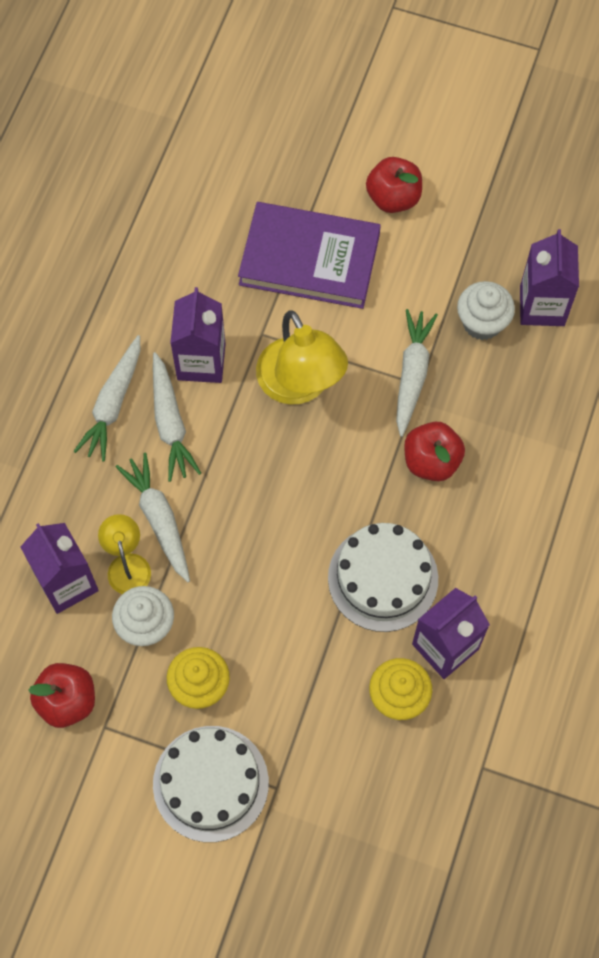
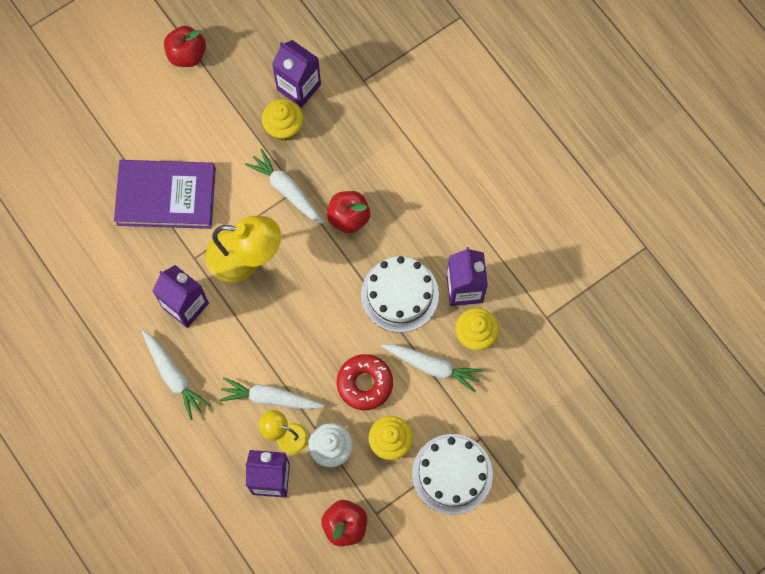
camera: 55 degrees left, 5 degrees up
white carrot [153,352,201,482] -> white carrot moved to [381,344,483,393]
purple book [238,202,381,309] -> purple book turned 45 degrees clockwise [114,160,216,229]
red apple [366,157,422,213] -> red apple moved to [164,26,206,67]
white cupcake [457,281,515,340] -> yellow cupcake [262,99,303,141]
none -> red donut [337,354,393,410]

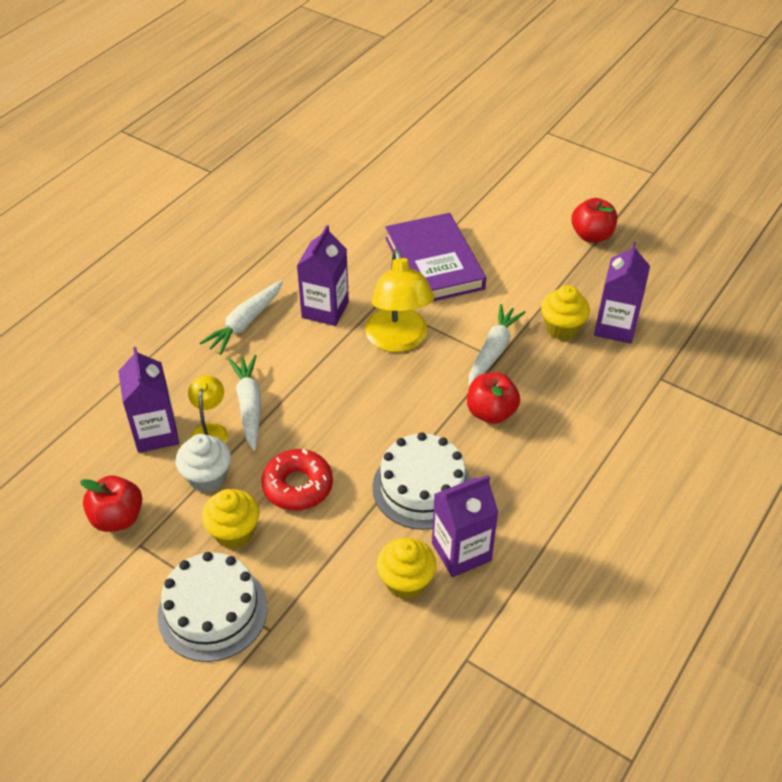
camera: 70 degrees right, 25 degrees down
white carrot [381,344,483,393] -> none

